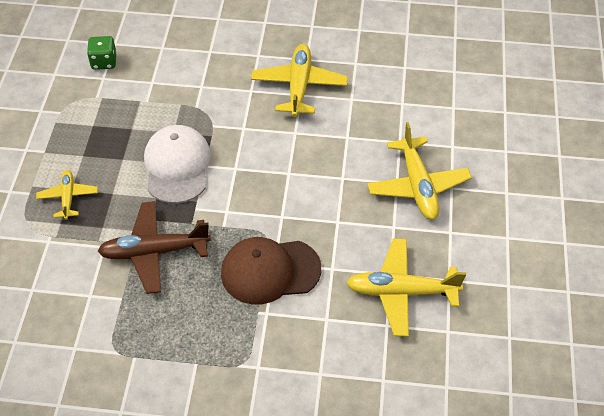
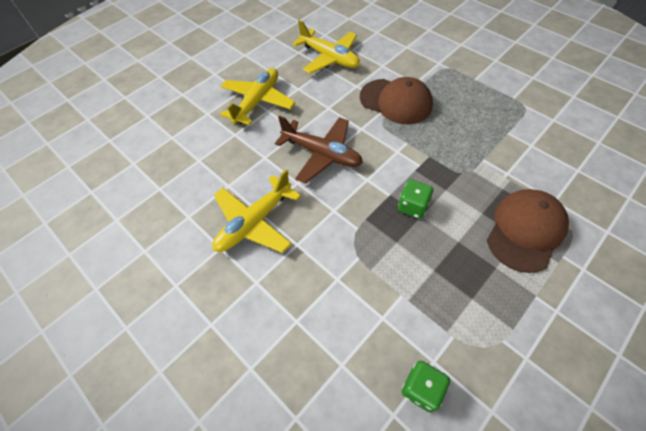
camera: 140 degrees left, 5 degrees up
yellow plane [36,170,98,220] -> brown cap [487,189,569,273]
brown plane [98,201,211,294] -> brown plane moved to [275,116,363,184]
white cap [144,125,211,204] -> green dice [398,180,433,219]

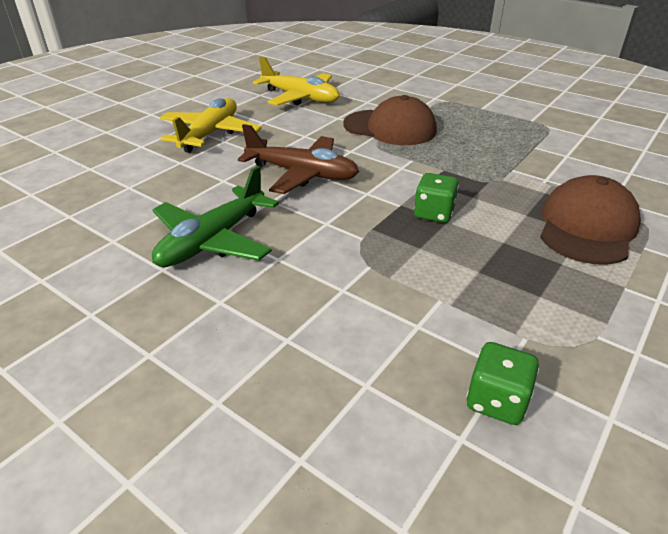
camera: 10 degrees left, 20 degrees down
yellow plane [212,169,301,253] -> green plane [152,166,279,267]

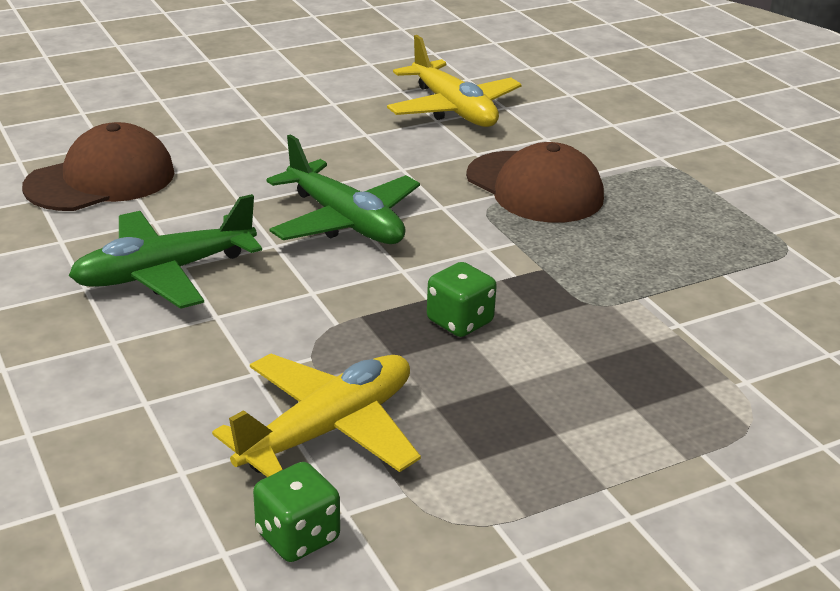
camera: 25 degrees right, 5 degrees down
yellow plane [160,98,262,153] -> yellow plane moved to [212,353,421,477]
brown plane [238,124,359,194] -> green plane [266,134,420,244]
brown cap [540,175,641,265] -> brown cap moved to [22,122,175,211]

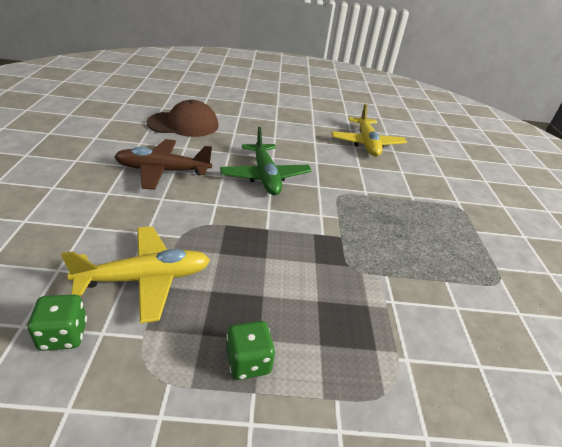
camera: 25 degrees right, 5 degrees up
green plane [69,194,262,309] -> brown plane [114,139,212,190]
green dice [427,262,497,337] -> green dice moved to [226,321,275,380]
brown cap [466,142,604,223] -> none

